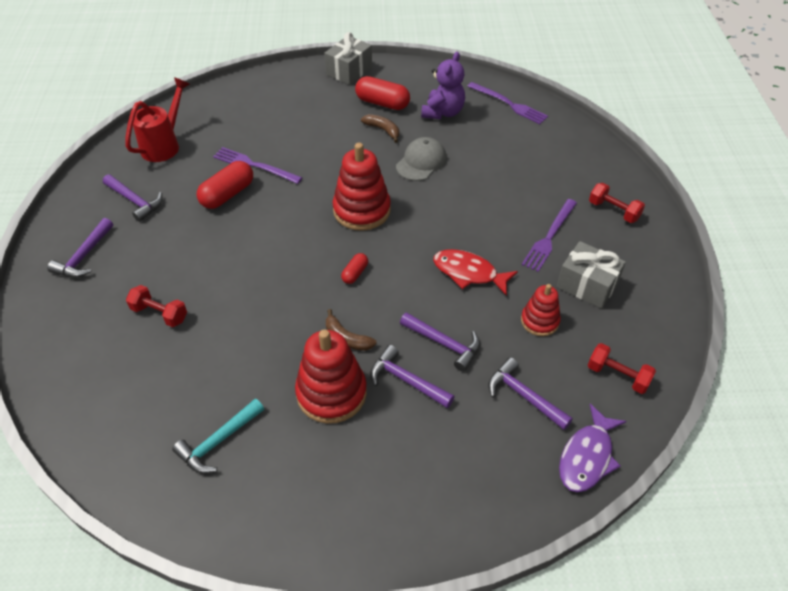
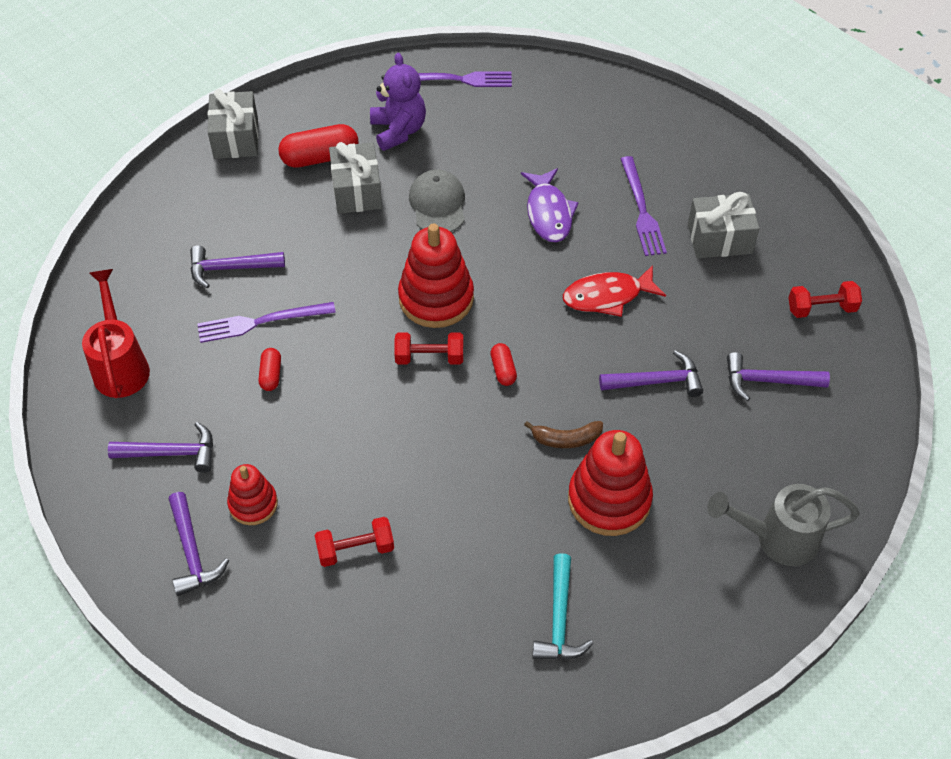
camera: 40 degrees left, 5 degrees up
red capsule [197,161,253,209] -> red capsule [258,348,281,391], size x0.53
brown banana [361,114,399,143] -> grey gift [329,142,382,214]
purple hammer [370,345,455,408] -> purple hammer moved to [190,245,285,288]
red stacking toy [521,284,561,336] -> red stacking toy moved to [227,464,278,525]
purple fish [559,404,627,492] -> purple fish moved to [521,168,579,242]
red dumbbell [589,183,645,223] -> red dumbbell moved to [394,332,463,365]
none -> grey watering can [707,484,860,566]

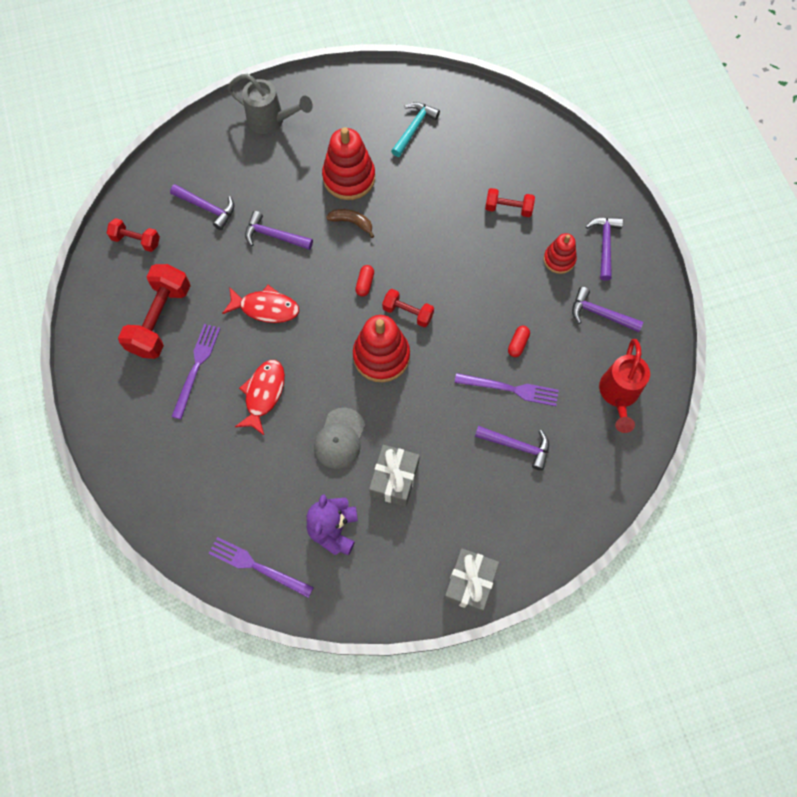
camera: 155 degrees left, 15 degrees up
red capsule [278,124,359,168] -> none
purple fish [521,168,579,242] -> red fish [235,360,285,435]
grey gift [688,192,760,258] -> red dumbbell [118,264,191,359]

